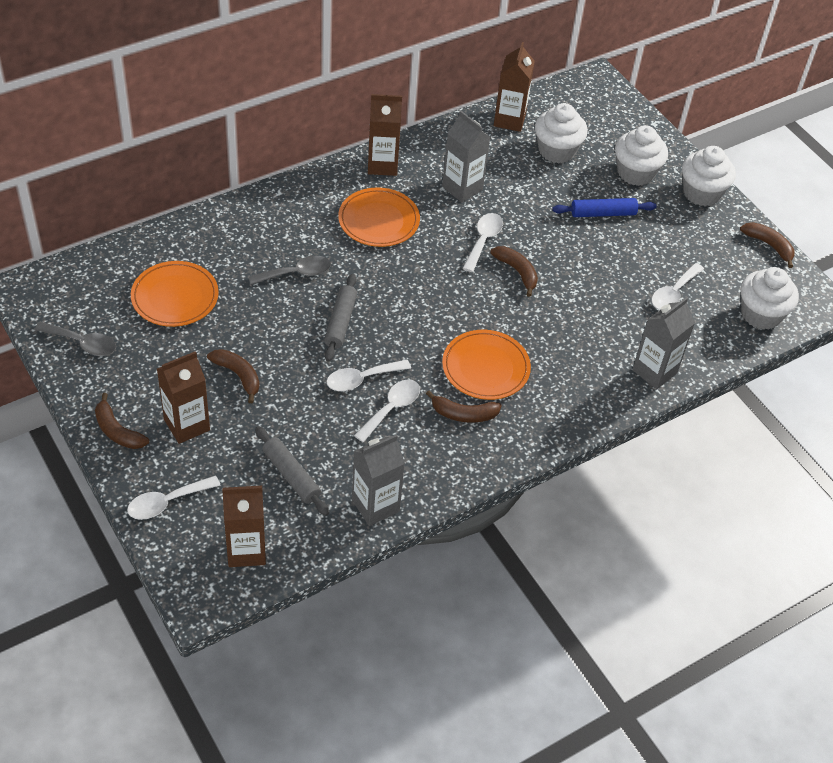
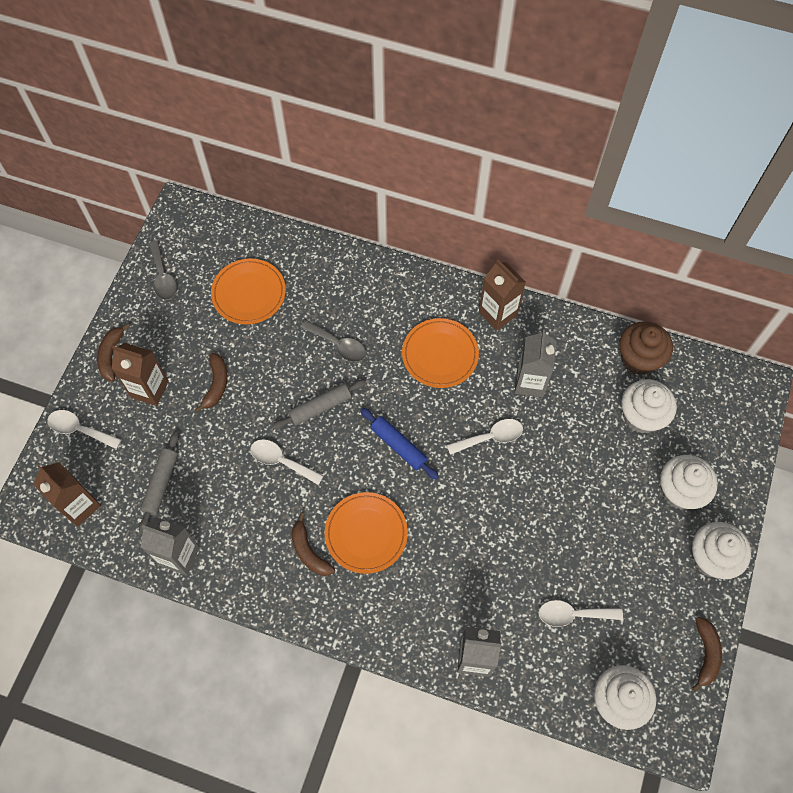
camera: 55 degrees right, 15 degrees up
white spoon [354,379,420,442] -> none
brown banana [490,246,538,297] -> none
brown carton [494,42,535,132] -> brown cupcake [619,321,673,375]
blue rolling pin [552,198,657,217] -> blue rolling pin moved to [360,408,439,480]

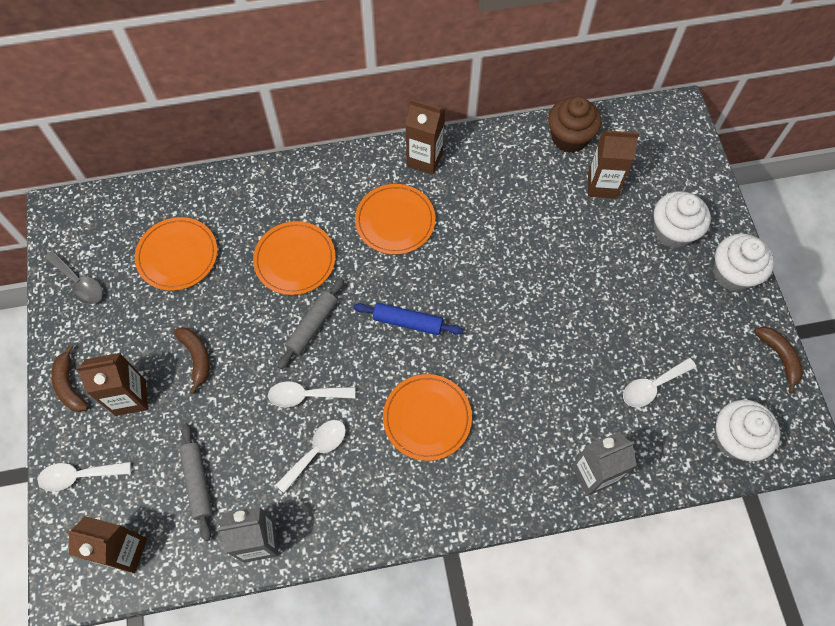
camera: 30 degrees left, 0 degrees up
brown banana [291,513,335,576] -> none
grey spoon [300,320,366,362] -> orange plate [253,221,335,295]
white spoon [447,419,523,455] -> white spoon moved to [276,420,346,493]
grey carton [515,330,556,397] -> none
white cupcake [621,379,677,433] -> brown carton [588,129,639,199]

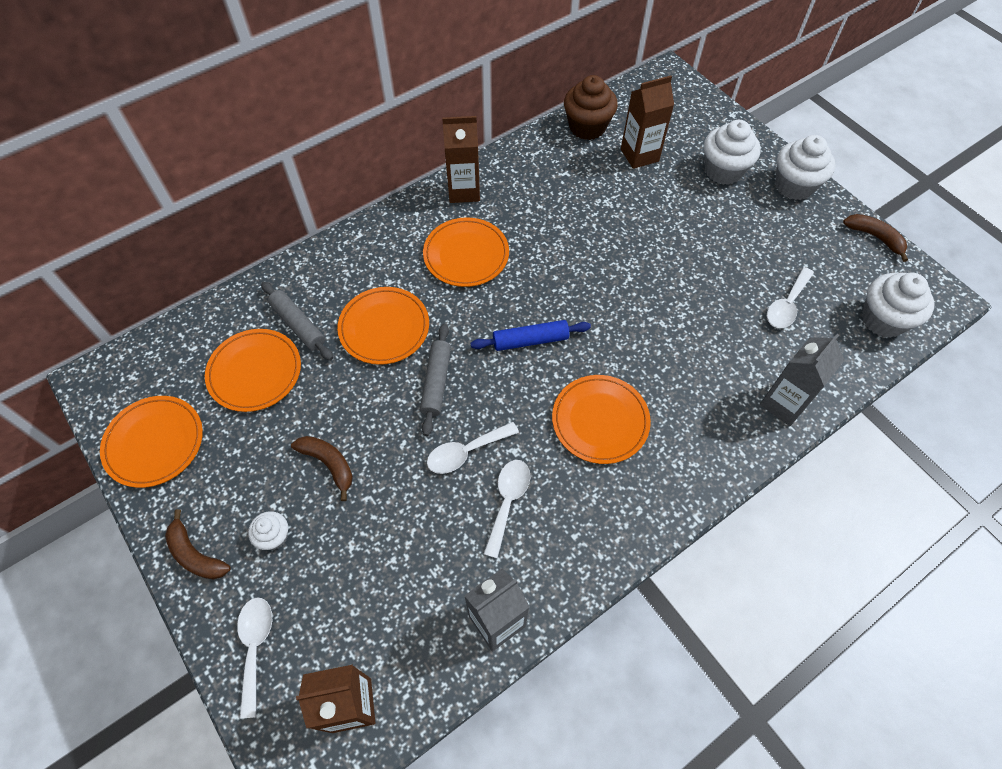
camera: 25 degrees left, 5 degrees down
white spoon [38,462,131,491] -> white spoon turned 120 degrees clockwise [237,597,272,718]
grey spoon [45,251,103,304] -> orange plate [100,396,203,488]
brown carton [76,353,148,416] -> white cupcake [248,511,288,550]
grey rolling pin [179,423,213,541] -> grey rolling pin moved to [261,281,333,361]

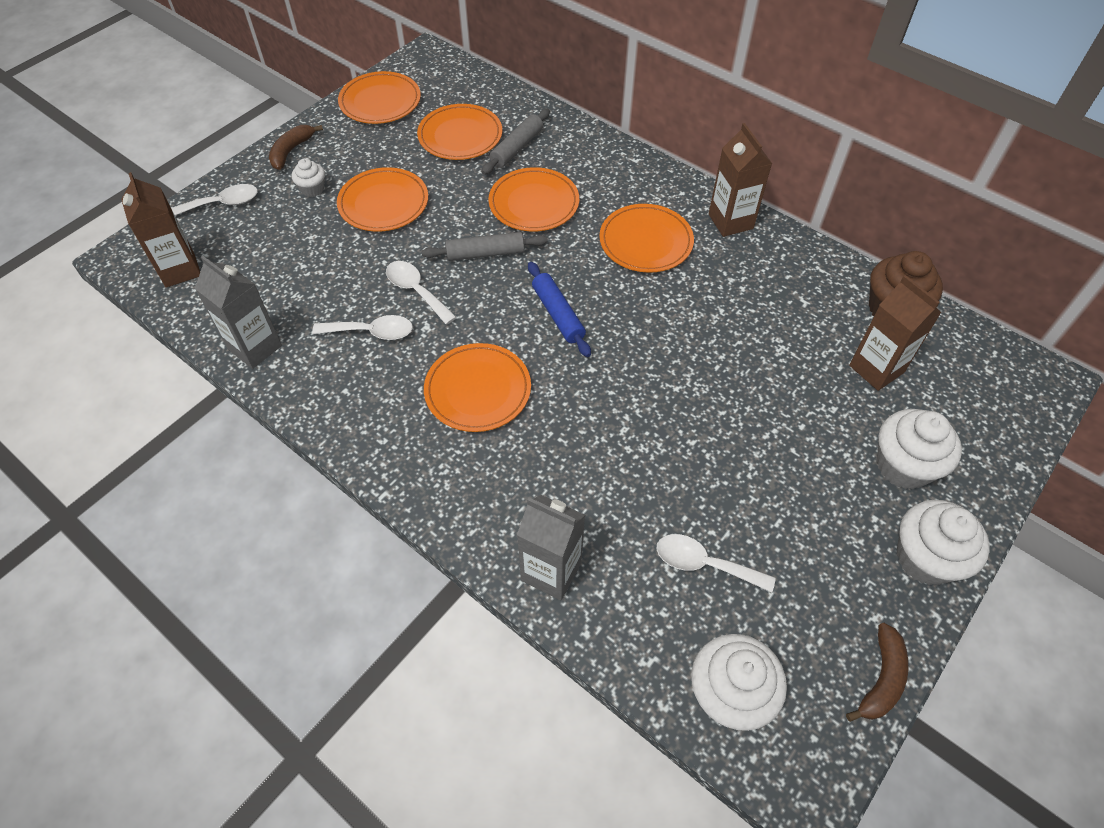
camera: 75 degrees right, 5 degrees down
brown banana [291,436,353,501] -> orange plate [337,167,428,232]

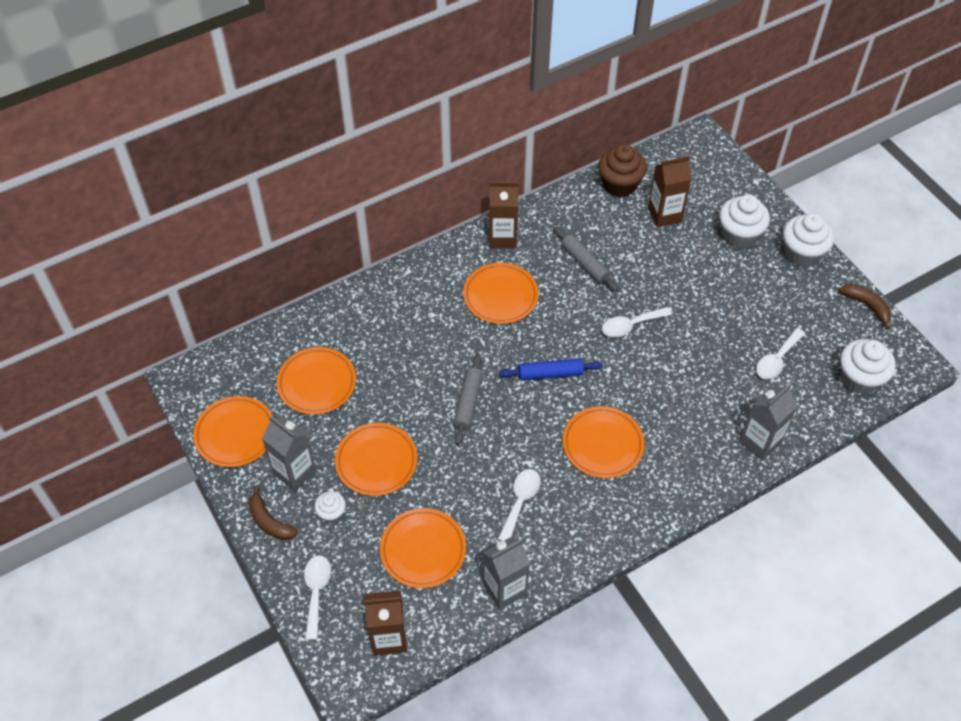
camera: 70 degrees left, 0 degrees up
white spoon [386,261,456,325] -> white spoon moved to [602,307,672,337]
grey rolling pin [482,109,550,175] -> grey rolling pin moved to [554,227,619,292]
orange plate [488,167,579,231] -> orange plate moved to [380,508,466,588]
none -> grey carton [262,416,316,491]

